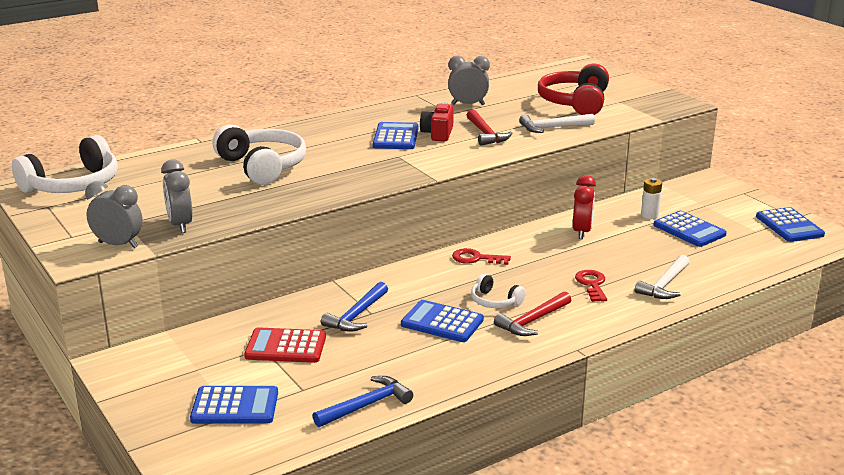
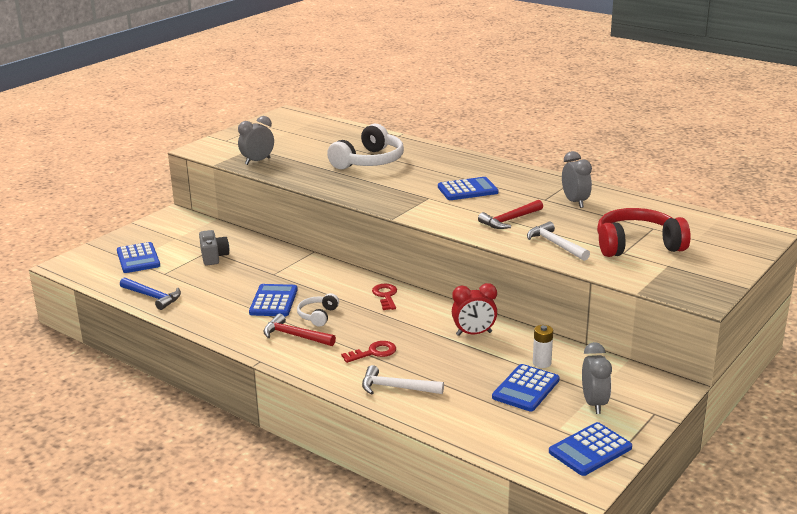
camera: 70 degrees right, 0 degrees up
white headphones [12,135,118,193] -> none
grey clock [85,181,143,248] -> grey clock moved to [582,342,612,414]
red calculator [244,327,326,363] -> grey camera [199,230,229,266]
blue hammer [321,282,388,332] -> none
red camera [420,102,454,141] -> none

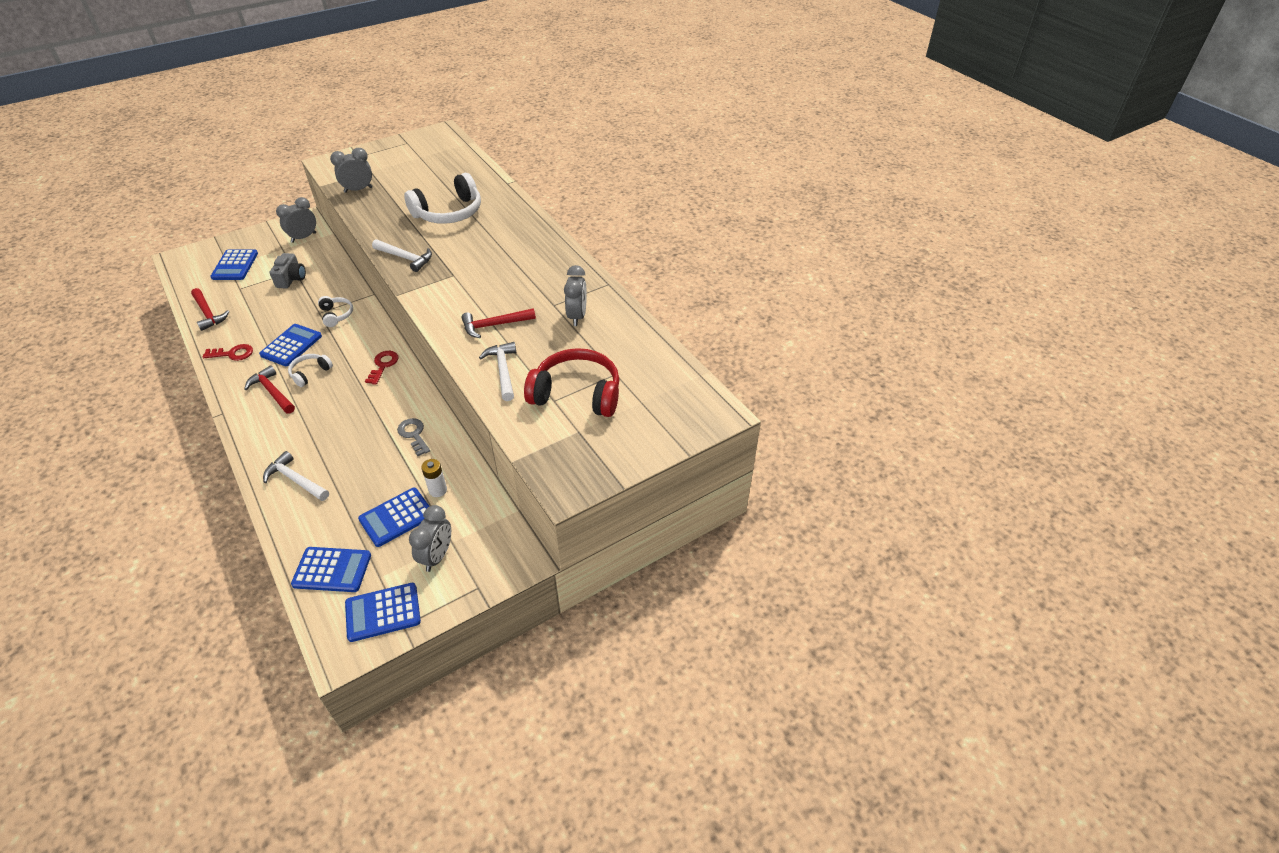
camera: 20 degrees right, 20 degrees up
blue hammer [120,277,181,310] -> red hammer [191,288,229,331]
red key [341,341,396,363] -> red key moved to [203,344,253,361]
blue calculator [438,177,499,200] -> blue calculator moved to [291,547,371,592]
red clock [452,283,497,336] -> grey key [397,418,430,456]
none -> grey clock [276,197,316,243]
none -> white headphones [318,296,353,327]
none -> white hammer [372,239,432,272]

